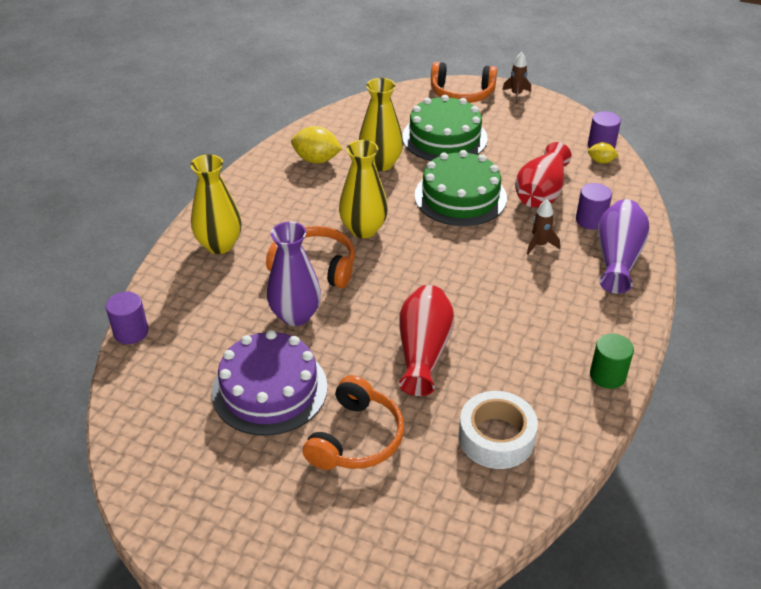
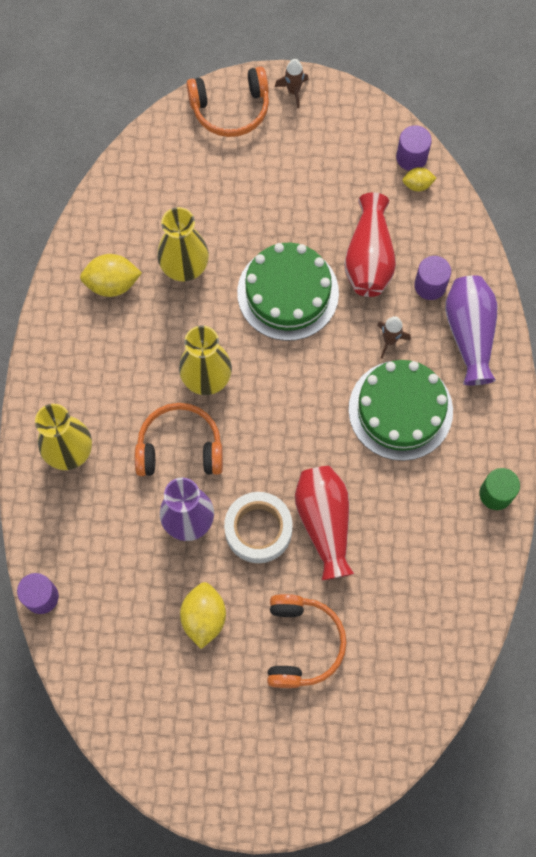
camera: 20 degrees left, 30 degrees up
purple cake [212,330,328,436] -> yellow lemon [180,582,226,649]
green cake [402,95,488,161] -> green cake moved to [349,360,453,461]
white tape [459,391,538,469] -> white tape moved to [224,492,293,563]

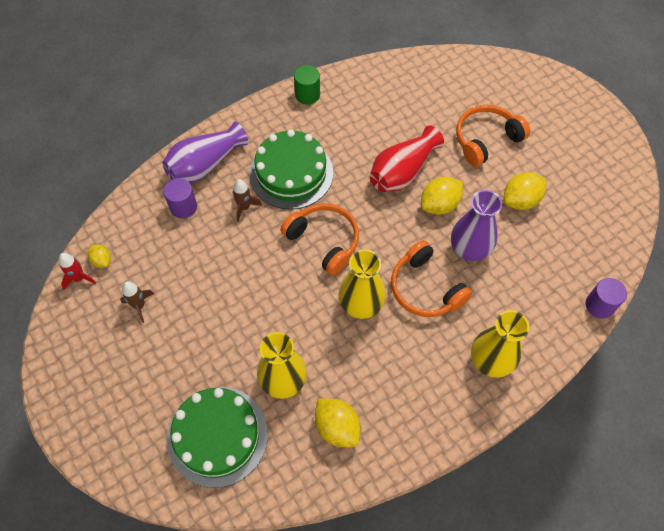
camera: 125 degrees left, 10 degrees down
orange headphones [186,66,269,137] -> orange headphones moved to [281,203,359,275]
white tape [224,492,293,563] -> yellow lemon [421,177,463,215]
green cake [237,243,339,341] -> green cake moved to [167,387,268,488]
brown rocket [275,59,309,108] -> brown rocket moved to [120,282,154,323]
red vase [344,192,396,297] -> none
purple cylinder [396,125,432,171] -> red rocket [59,253,96,290]

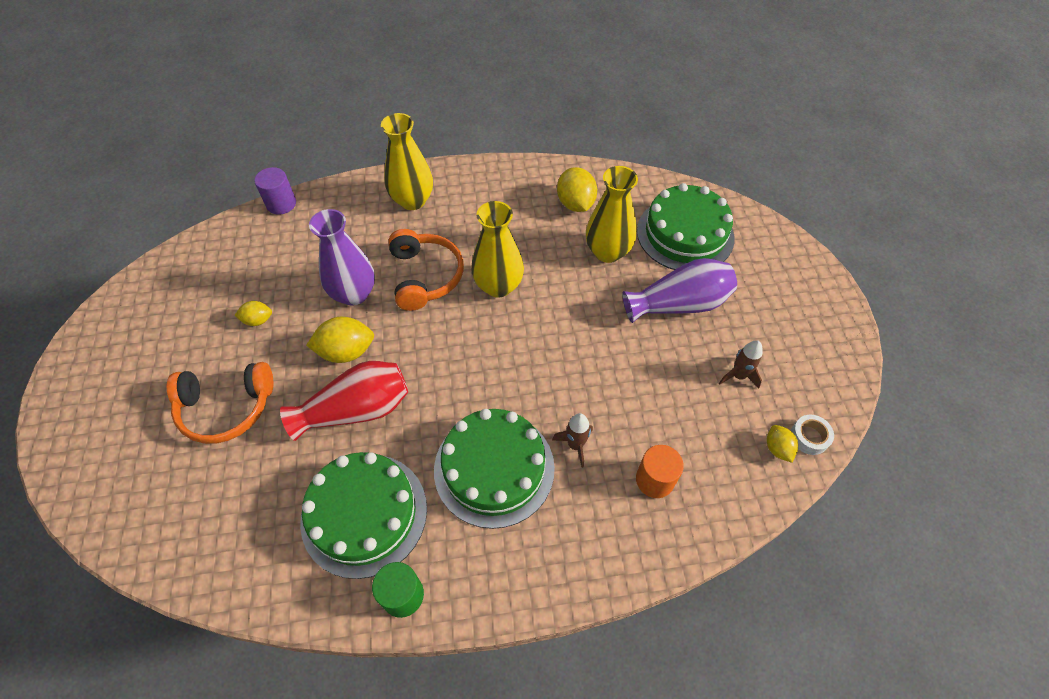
camera: 155 degrees left, 5 degrees down
red rocket [59,253,96,290] -> white tape [791,415,834,455]
purple vase [162,122,248,183] -> purple vase moved to [622,258,737,323]
purple cylinder [164,178,197,218] -> orange cylinder [636,445,684,498]
orange headphones [281,203,359,275] -> none
yellow lemon [504,172,546,210] -> yellow lemon [234,301,272,326], size x0.57
none -> green cake [300,452,427,579]

